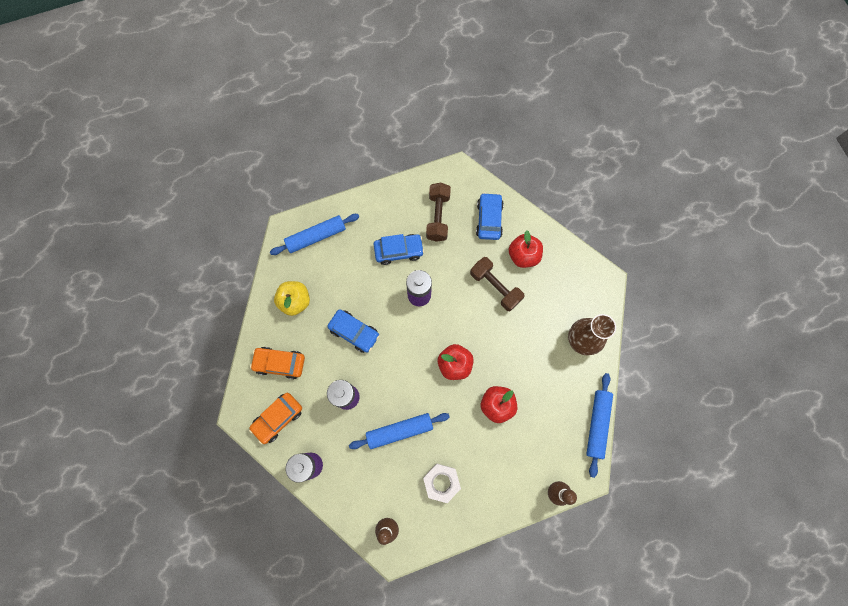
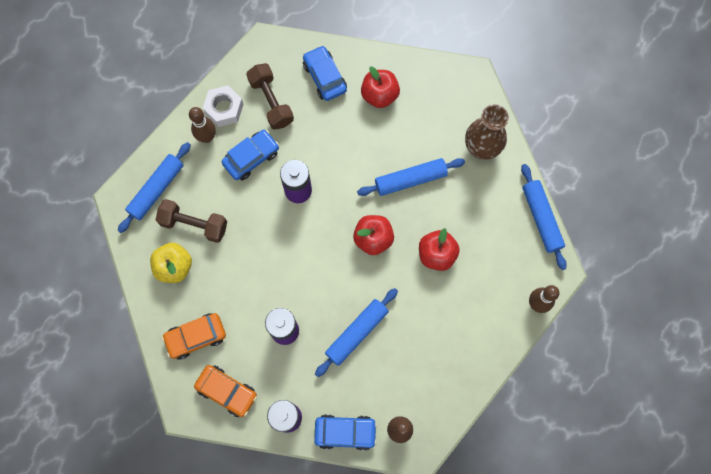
camera: 30 degrees left, 0 degrees up
orange car [249,393,302,444] -> orange car turned 75 degrees counterclockwise [194,365,257,417]
blue car [327,309,380,353] -> blue car moved to [314,415,377,450]
white nut [423,463,461,503] -> white nut moved to [203,85,243,127]
brown dumbbell [470,257,525,311] -> brown dumbbell moved to [156,199,227,243]
none -> brown bowling pin [189,107,216,143]
none -> blue rolling pin [357,158,465,196]

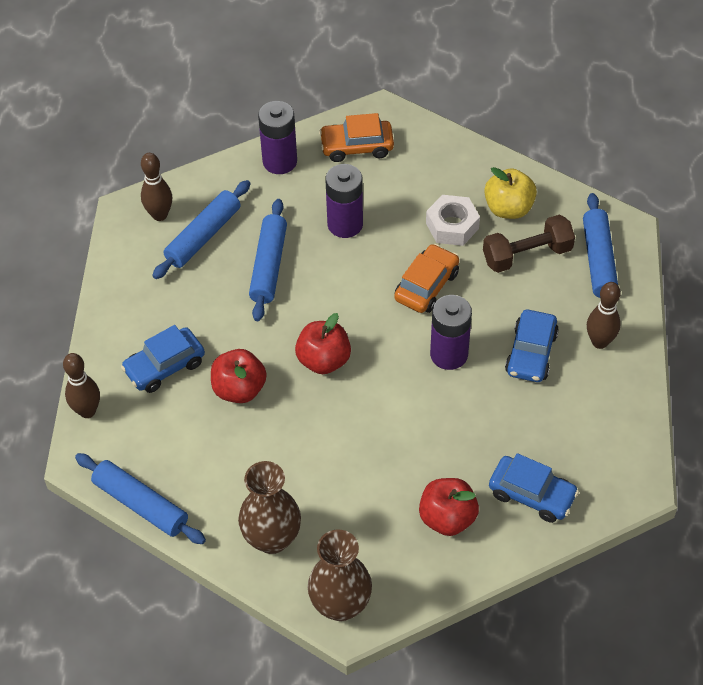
camera: 145 degrees right, 20 degrees down
orange car [162,313,226,360] -> orange car moved to [394,244,459,313]
white nut [203,85,243,127] -> white nut moved to [426,195,480,246]
brown dumbbell [246,63,294,130] -> none
blue car [314,415,377,450] -> blue car moved to [121,325,205,393]
blue rolling pin [357,158,465,196] -> blue rolling pin moved to [152,180,250,279]
none -> brown vase [308,529,372,621]

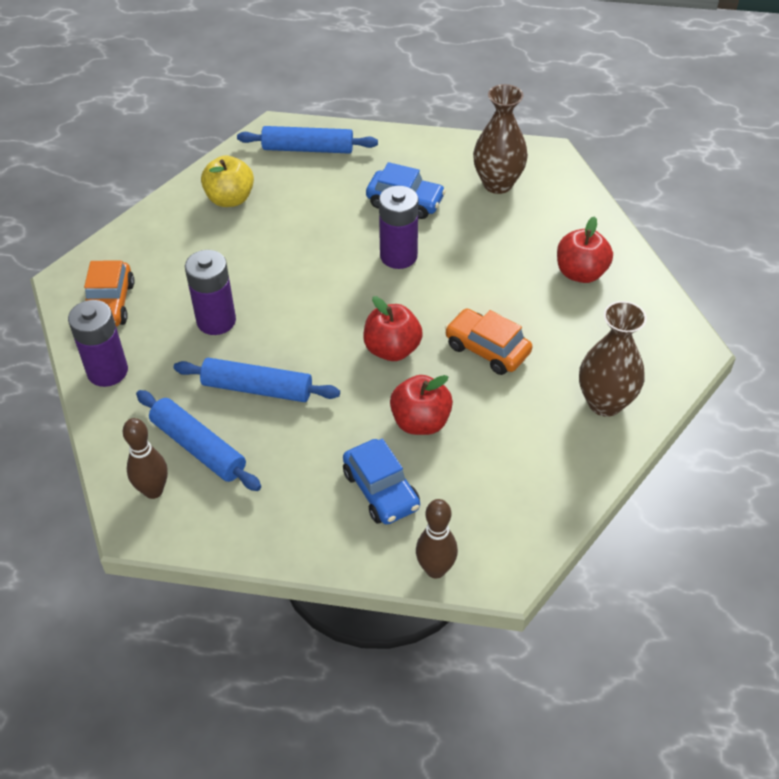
camera: 85 degrees left, 5 degrees down
blue rolling pin [75,453,206,544] -> none
brown vase [308,529,372,621] -> brown vase moved to [473,84,528,194]
orange car [394,244,459,313] -> orange car moved to [445,309,533,375]
white nut [426,195,480,246] -> none
brown dumbbell [483,215,575,273] -> none
blue car [489,453,579,523] -> none
brown bowling pin [587,282,621,349] -> none

